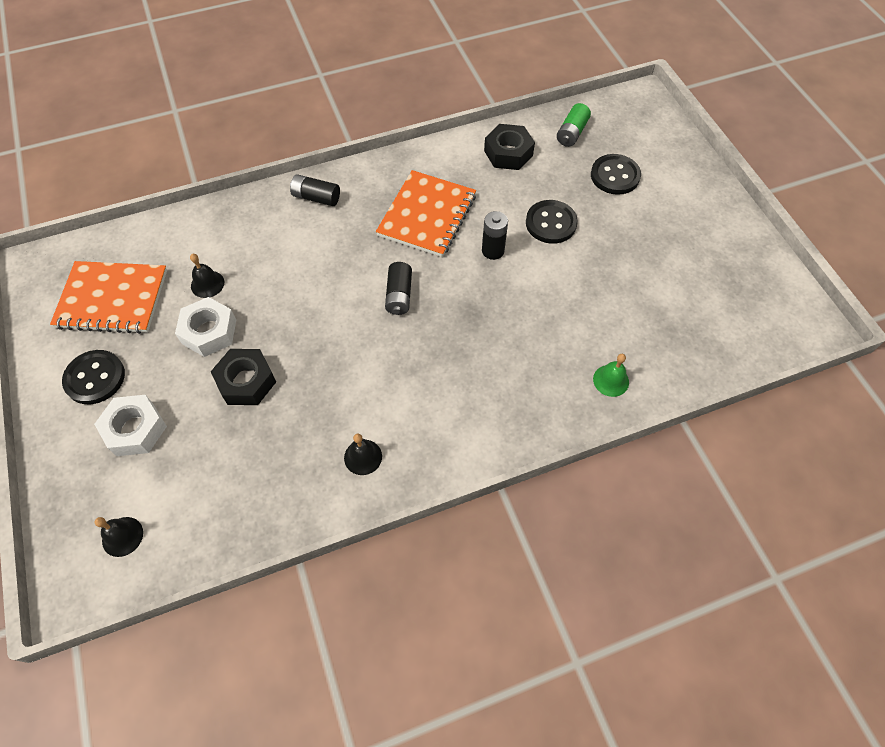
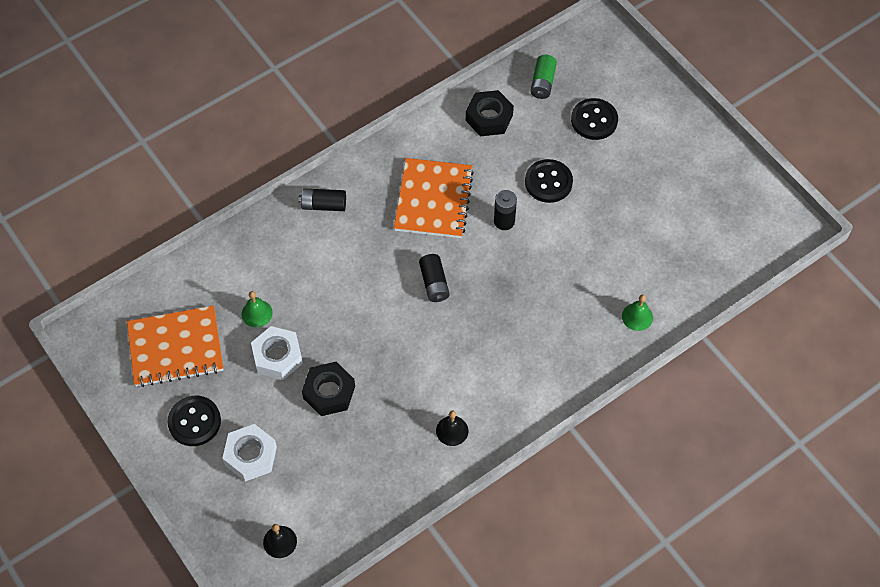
camera: 15 degrees left, 0 degrees up
black bell [190,254,224,298] -> green bell [242,291,273,327]

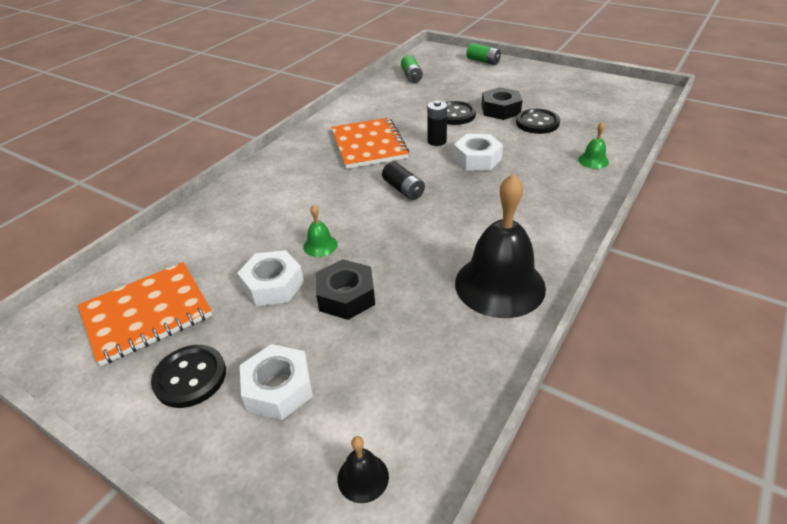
camera: 20 degrees left, 20 degrees down
green bell [242,291,273,327] -> green bell moved to [303,205,338,257]
black battery [299,188,346,211] -> none
black bell [436,411,468,446] -> black bell [455,173,546,318], size x2.35
black nut [466,90,514,136] -> black nut moved to [482,87,522,120]
black button [571,98,618,140] -> black button moved to [516,109,560,134]
none -> white nut [454,134,503,171]
none -> green battery [466,43,501,65]

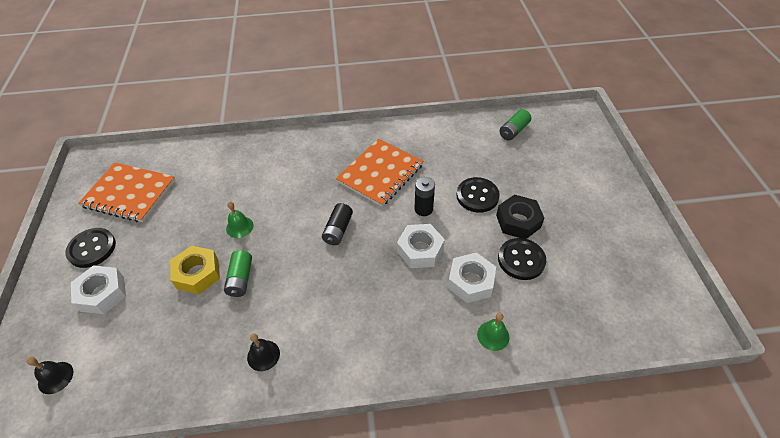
camera: 50 degrees right, 10 degrees up
white nut [237,250,304,306] -> white nut moved to [448,252,496,303]
black nut [316,259,375,320] -> yellow nut [170,246,220,294]
black bell [455,173,546,318] -> black bell [247,333,280,371], size x0.43
green battery [466,43,501,65] -> green battery moved to [224,250,252,297]

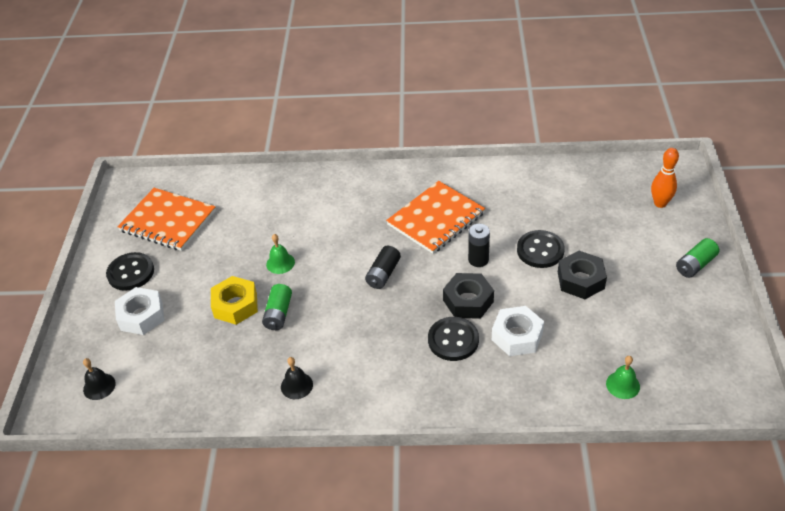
camera: 10 degrees right, 5 degrees down
white nut [397,224,445,268] -> black nut [443,273,494,319]
green bell [477,313,510,351] -> green bell moved to [606,356,640,399]
black button [498,238,546,280] -> black button moved to [428,317,479,361]
green battery [500,109,531,141] -> green battery moved to [676,238,719,278]
none -> orange bowling pin [651,148,679,208]

